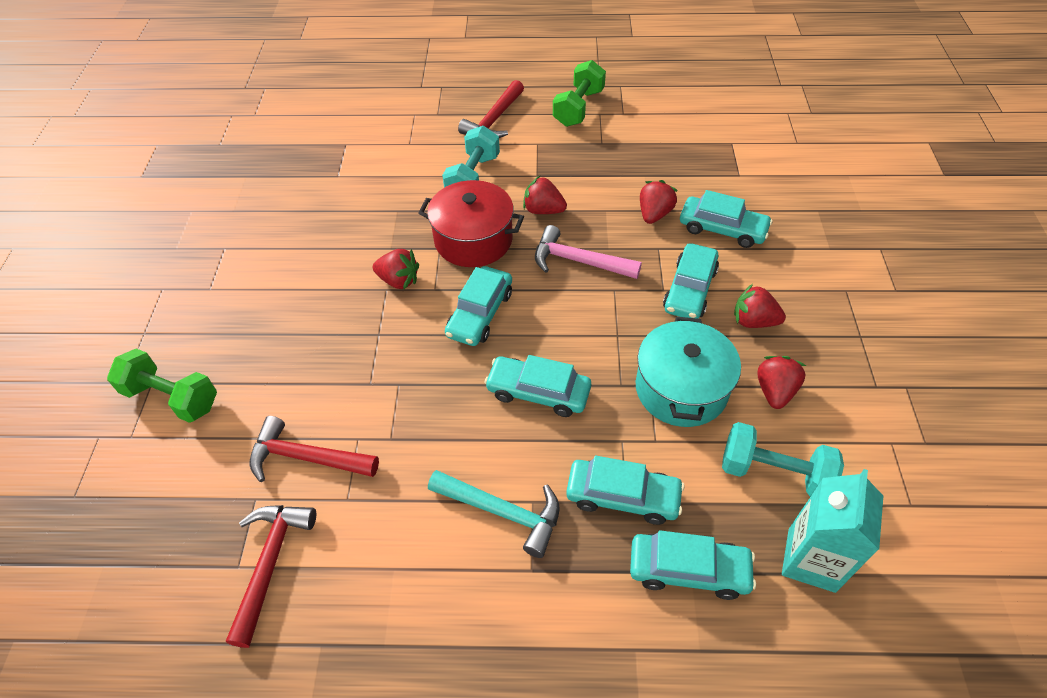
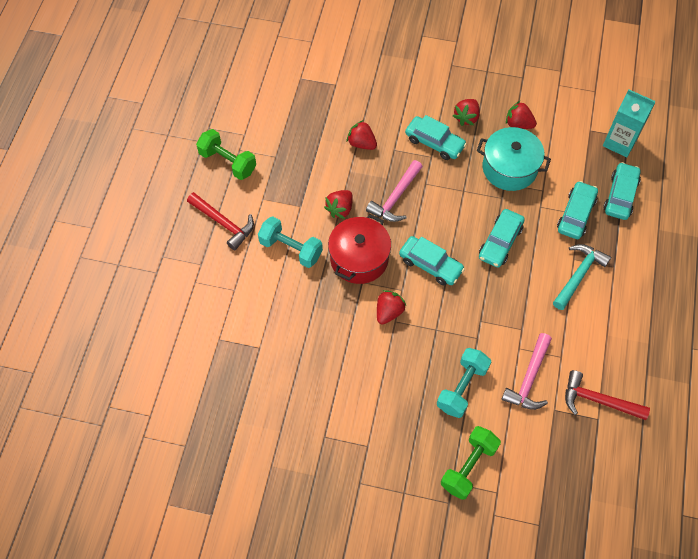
camera: 80 degrees left, 10 degrees up
red hammer [249,416,379,482] -> pink hammer [502,333,552,410]
turquoise car [680,190,773,248] -> none
turquoise dumbbell [722,422,844,497] -> turquoise dumbbell moved to [437,348,491,418]

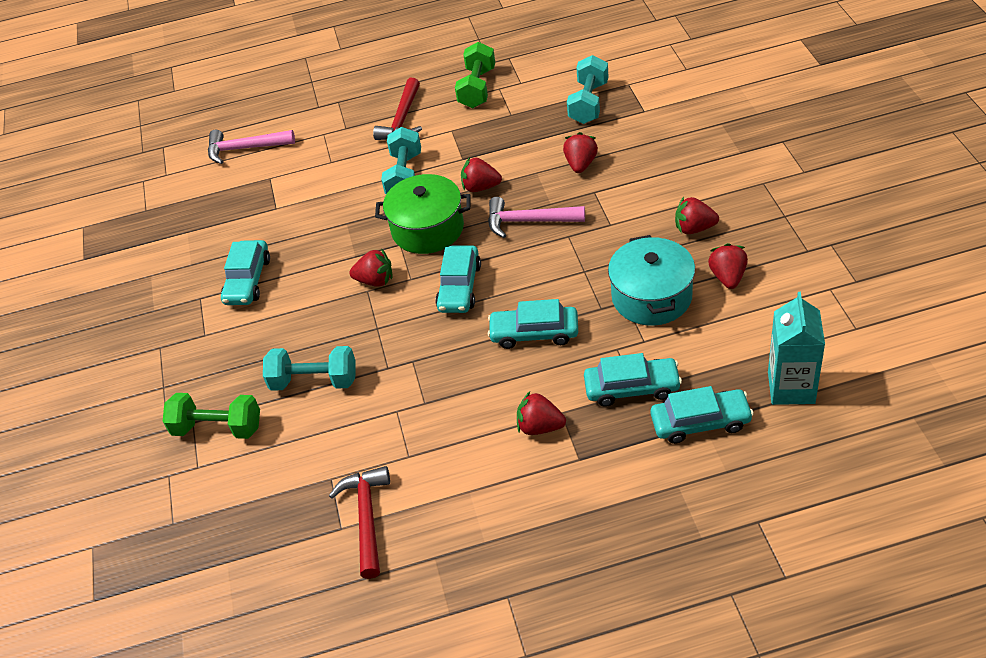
camera: 70 degrees right, 15 degrees down
red pot [328,214,391,284] -> green pot [375,174,471,254]
turquoise car [405,115,467,160] -> turquoise car moved to [221,240,270,305]
pink hammer [502,333,552,410] -> pink hammer moved to [208,130,295,164]
turquoise hammer [553,244,611,310] -> red strawberry [517,391,566,435]
none -> turquoise dumbbell [567,55,609,124]

